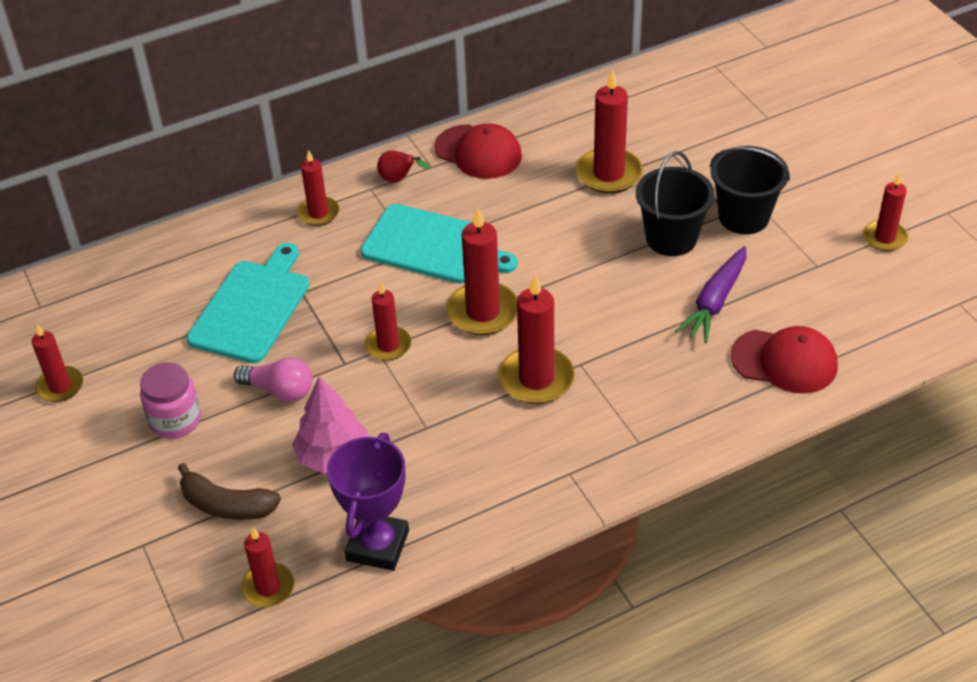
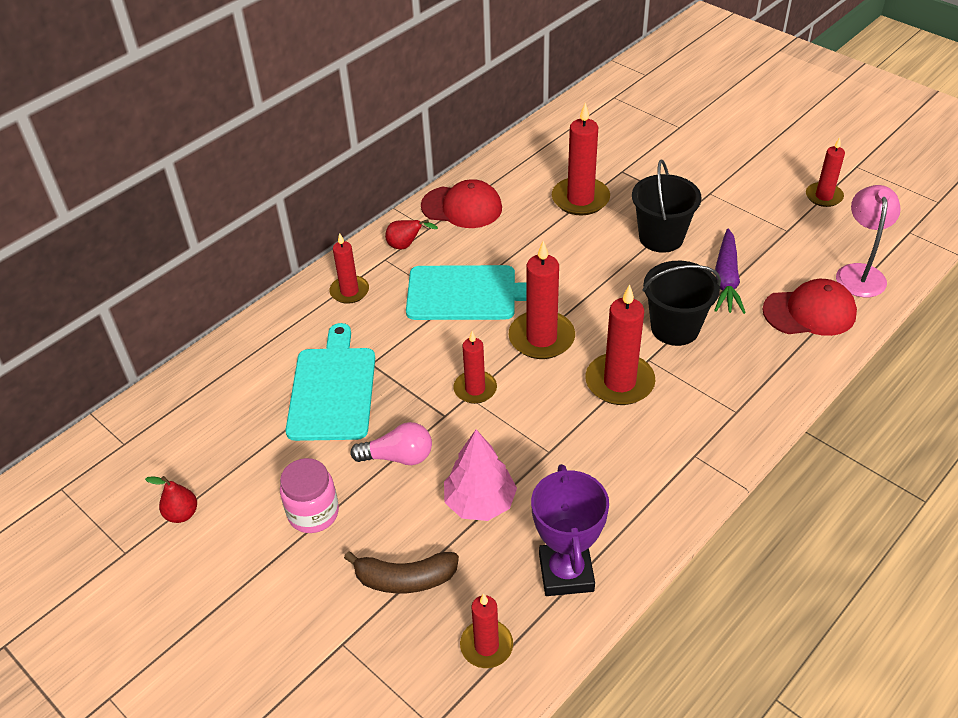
camera: 20 degrees left, 0 degrees up
red candle [32,324,83,402] -> red pear [145,476,197,523]
black bucket [710,146,790,234] -> black bucket moved to [642,261,721,346]
none -> pink lamp [836,185,901,297]

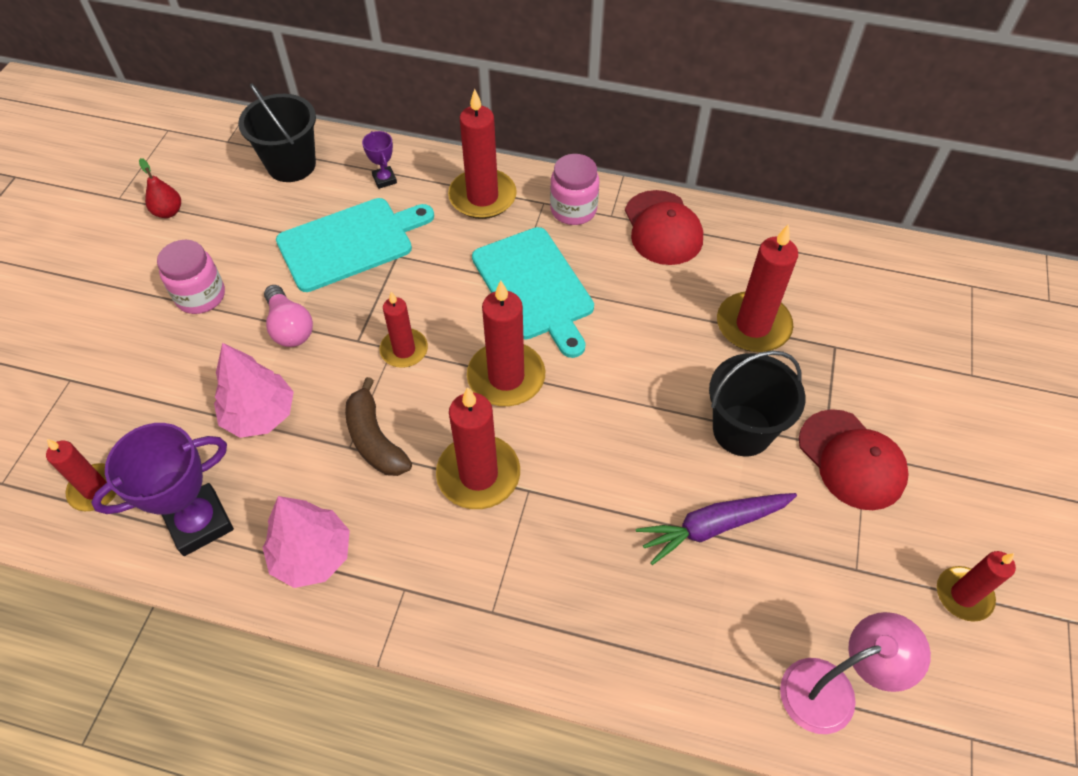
camera: 60 degrees right, 10 degrees up
red candle [329,233,369,304] -> red candle [448,89,517,219], size x1.59
brown banana [344,551,459,593] -> brown banana moved to [345,377,412,476]
red pear [385,219,438,250] -> pink jar [550,154,599,225]
black bucket [642,261,721,346] -> black bucket moved to [238,83,316,182]
red cap [762,279,857,336] -> red cap moved to [799,409,909,510]
none -> pink tree [262,496,350,588]
none -> purple trophy [362,131,397,189]

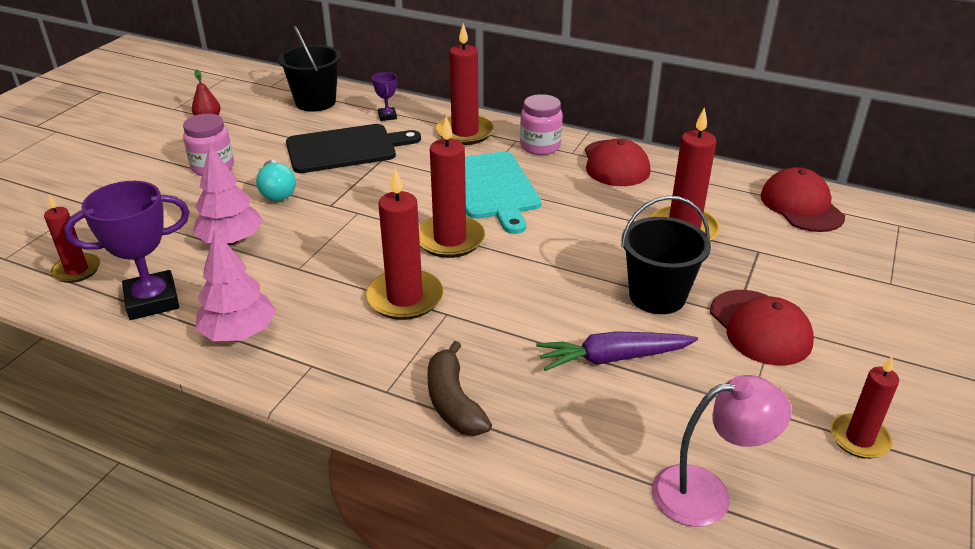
camera: 10 degrees right, 20 degrees down
pink light bulb [264,285,313,347] -> turquoise light bulb [256,160,296,201]
turquoise cutting board [276,198,434,292] -> black cutting board [286,124,421,173]
brown banana [345,377,412,476] -> brown banana moved to [427,341,492,436]
red candle [379,292,428,368] -> none
none -> red cap [760,167,845,232]

